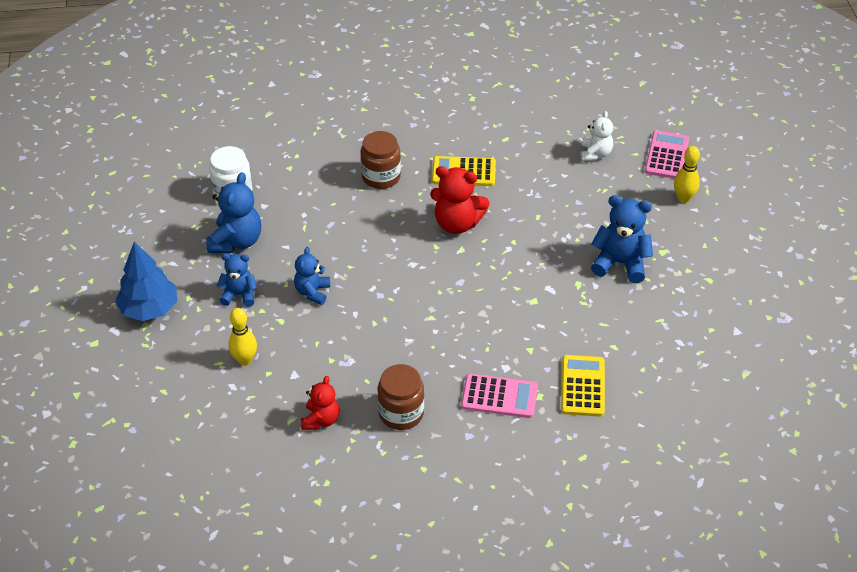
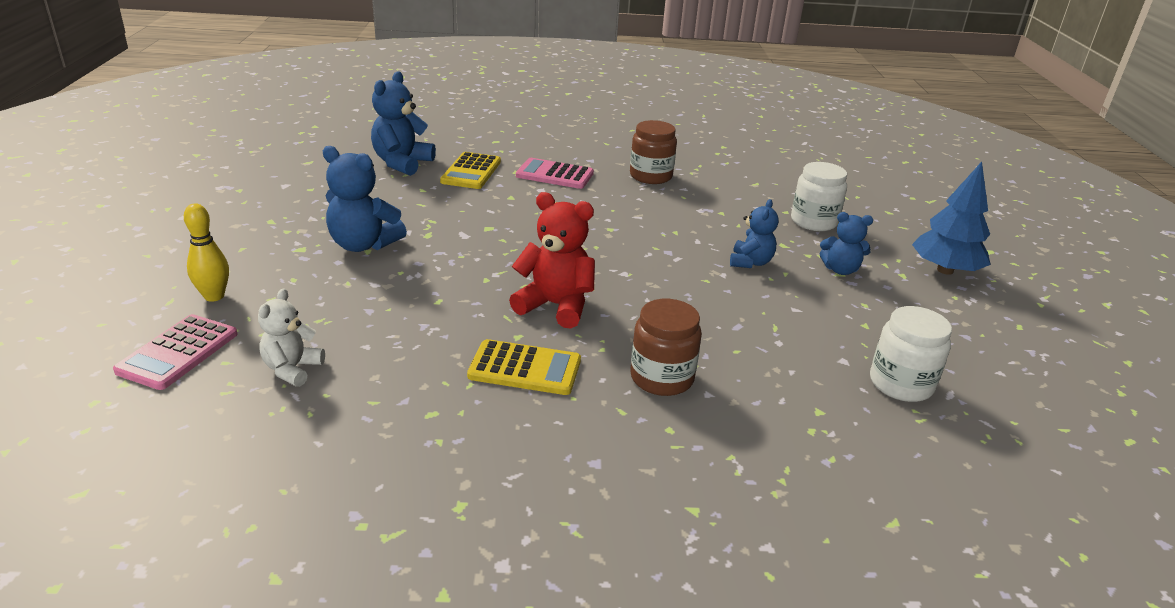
camera: 175 degrees left, 15 degrees down
blue teddy bear [206,172,261,253] -> blue teddy bear moved to [371,71,436,176]
yellow bowling pin [228,308,257,366] -> white jar [791,162,847,231]
red teddy bear [301,376,339,430] -> none

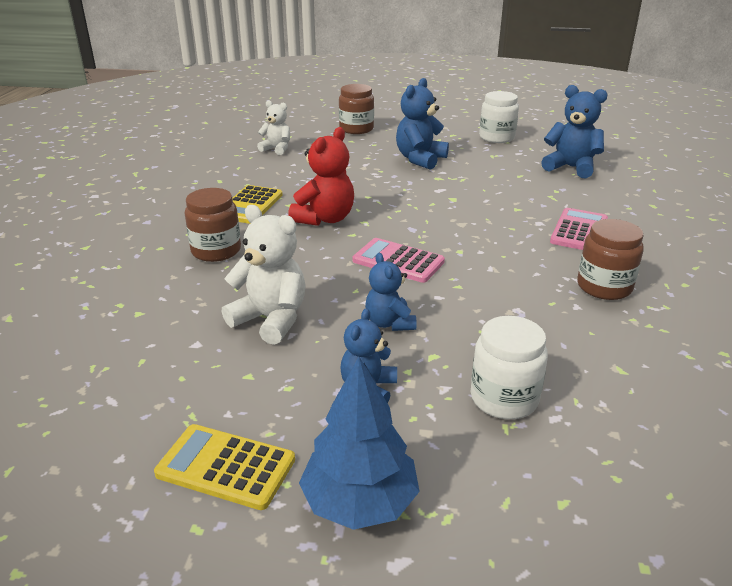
camera: 100 degrees right, 0 degrees up
pink calculator [113,314,237,390] -> pink calculator moved to [353,238,445,283]
yellow bowling pin [184,204,229,302] -> brown jar [339,84,374,134]
yellow calculator [440,152,501,189] -> yellow calculator moved to [154,424,295,510]
blue teddy bear [730,199,778,268] -> blue teddy bear turned 45 degrees clockwise [365,253,417,331]
white jar [870,306,952,402] -> white jar moved to [479,91,519,143]
none -> white teddy bear [222,205,306,345]

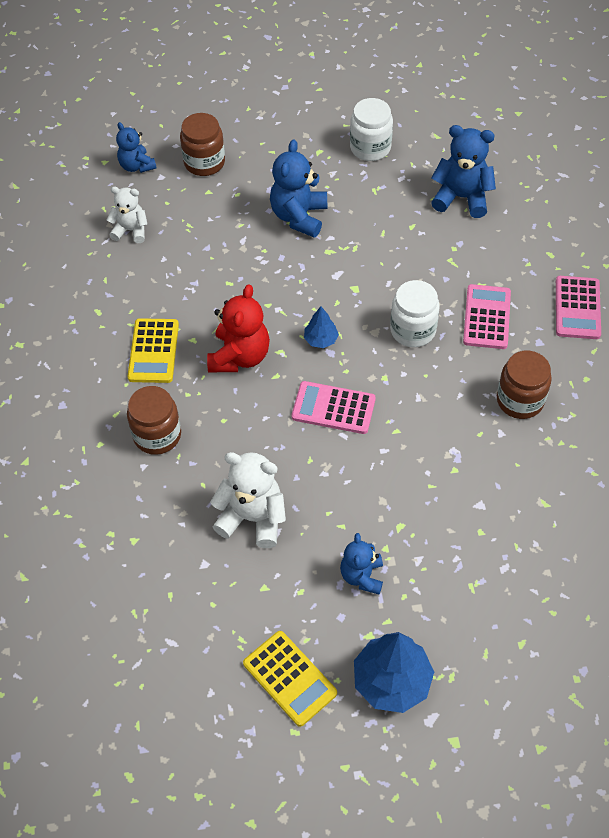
camera: 15 degrees left, 25 degrees up
yellow calculator [154,424,295,510] -> yellow calculator turned 135 degrees counterclockwise [243,631,337,727]
blue teddy bear [365,253,417,331] -> blue teddy bear moved to [116,122,156,173]
white jar [471,316,548,419] -> white jar moved to [390,280,440,347]
none -> blue tree [304,306,339,348]
none -> pink calculator [556,276,601,339]

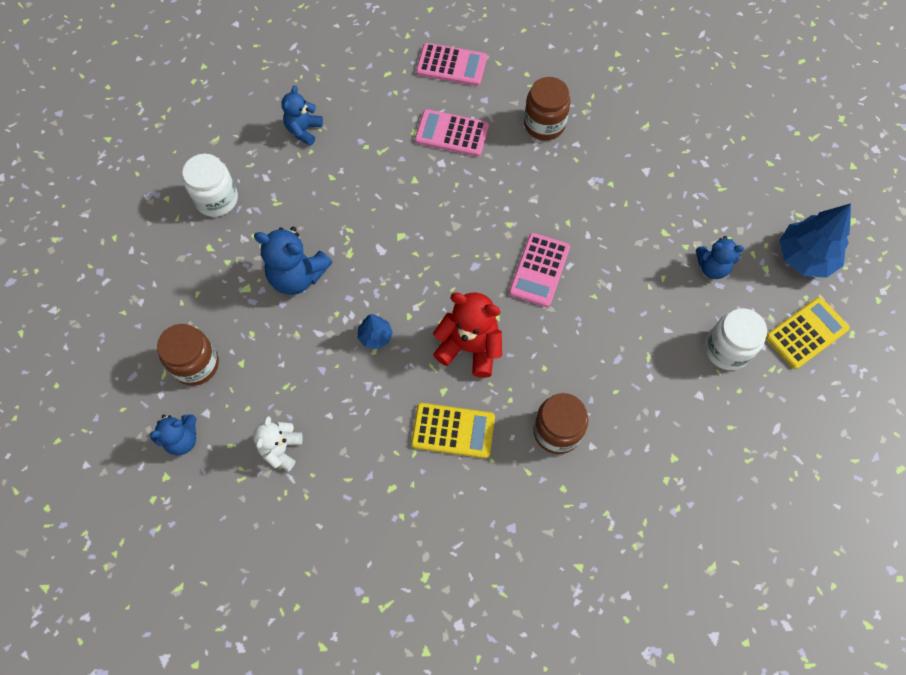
camera: 85 degrees left, 10 degrees up
white teddy bear [210,452,286,548] -> none
blue tree [304,306,339,348] -> blue tree moved to [358,314,393,349]
white jar [390,280,440,347] -> white jar moved to [705,308,767,370]
blue teddy bear [431,125,496,218] -> blue teddy bear [281,85,323,146], size x0.63

